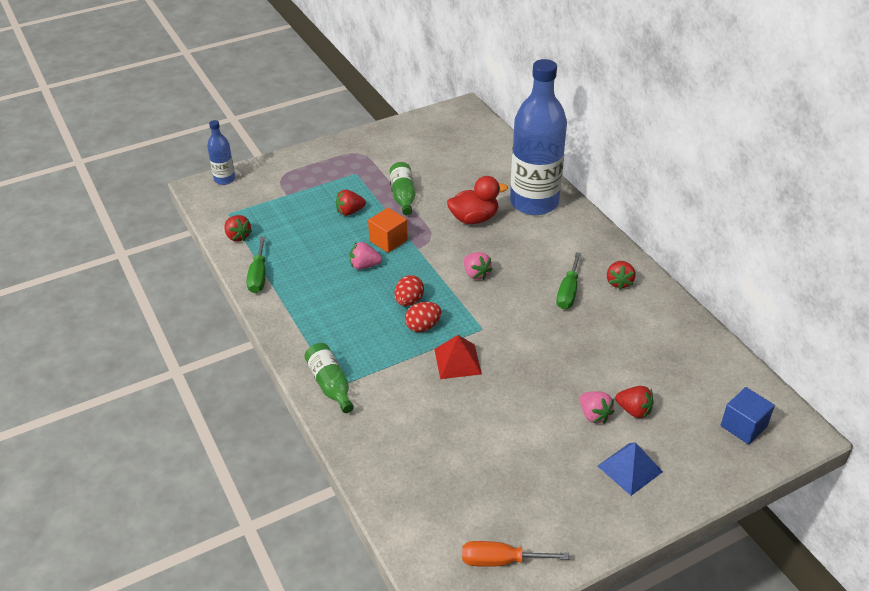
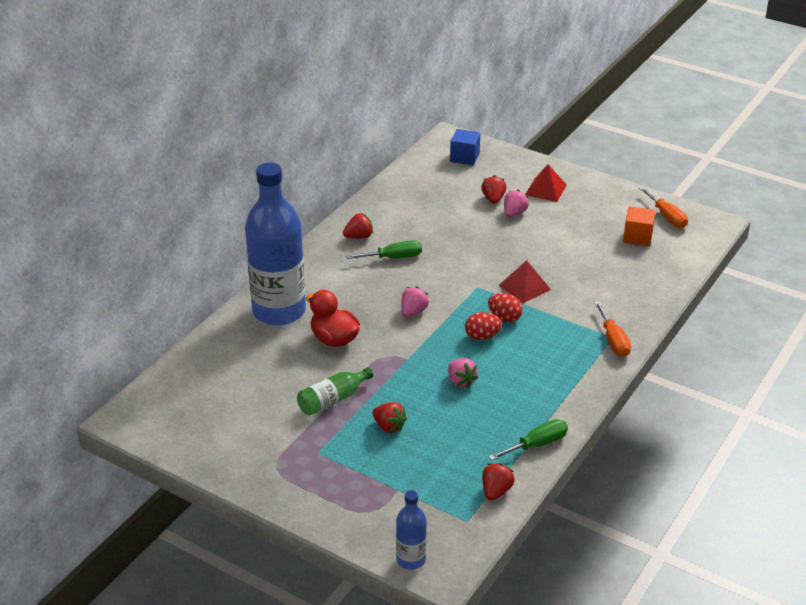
camera: 120 degrees left, 5 degrees down
green bottle [304,343,354,413] -> orange screwdriver [594,301,631,357]
orange cube [368,208,408,253] -> orange cube moved to [623,206,656,246]
blue pyramid [598,442,663,496] -> red pyramid [525,164,567,202]

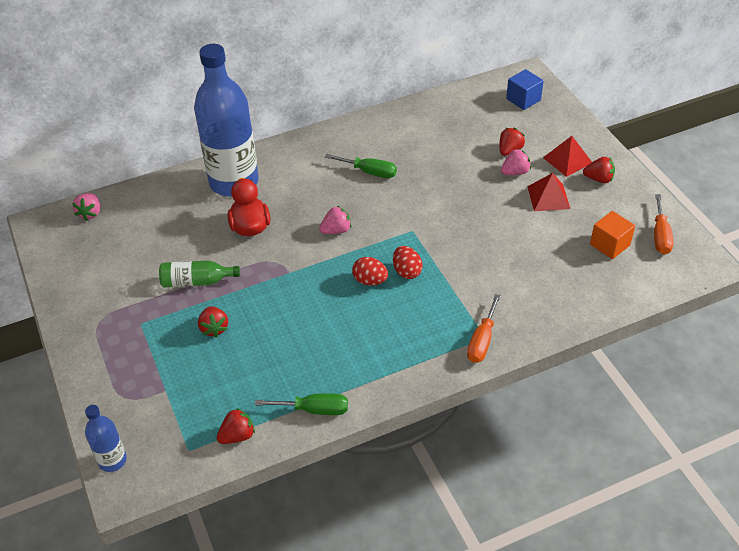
camera: 35 degrees right, 10 degrees up
red strawberry [343,213,373,239] -> red strawberry moved to [583,157,615,183]
pink strawberry [448,358,478,388] -> pink strawberry moved to [72,193,100,221]
red pyramid [499,260,551,303] -> red pyramid moved to [527,173,570,211]

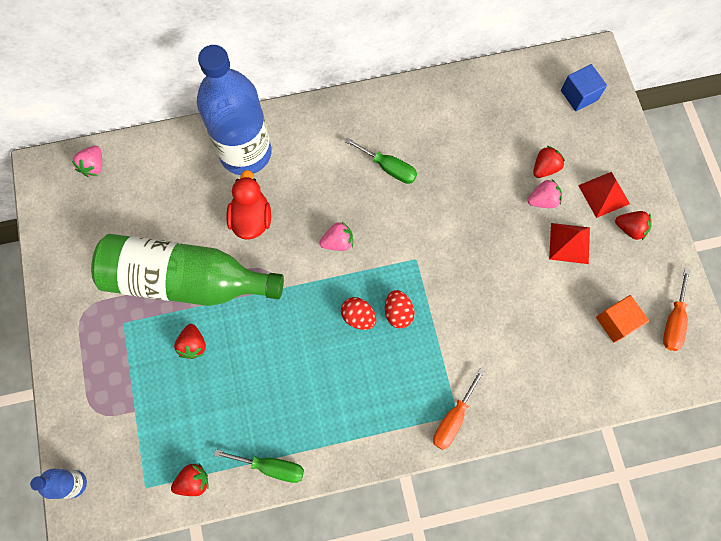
camera: 10 degrees right, 25 degrees up
green bottle [159,260,240,287] -> green bottle [91,234,284,306], size x2.23

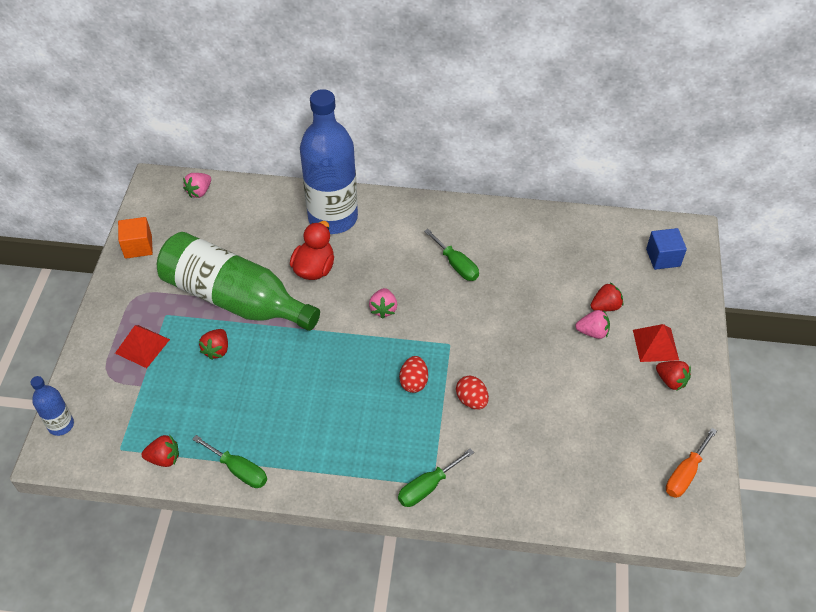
camera: 20 degrees right, 20 degrees down
pink strawberry [319,222,353,251] -> pink strawberry turned 90 degrees clockwise [369,288,397,319]
red egg [341,297,377,330] -> red egg moved to [456,376,489,410]
orange screwdriver [433,369,485,450] -> green screwdriver [398,448,474,507]
red pyramid [549,223,590,264] -> red pyramid moved to [115,325,170,368]
orange cube [596,295,649,343] -> orange cube moved to [118,217,153,259]

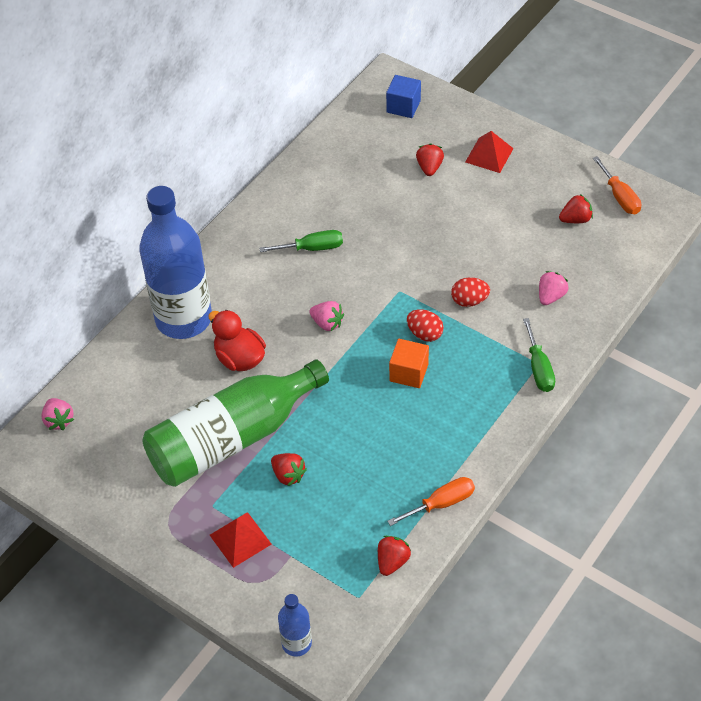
camera: 60 degrees left, 0 degrees up
orange cube [118,217,153,259] -> orange cube moved to [389,339,429,388]
green screwdriver [192,435,267,488] -> orange screwdriver [387,477,475,526]
pink strawberry [575,310,610,339] -> pink strawberry moved to [539,271,569,305]
red strawberry [656,361,691,391] -> red strawberry moved to [559,194,593,223]

